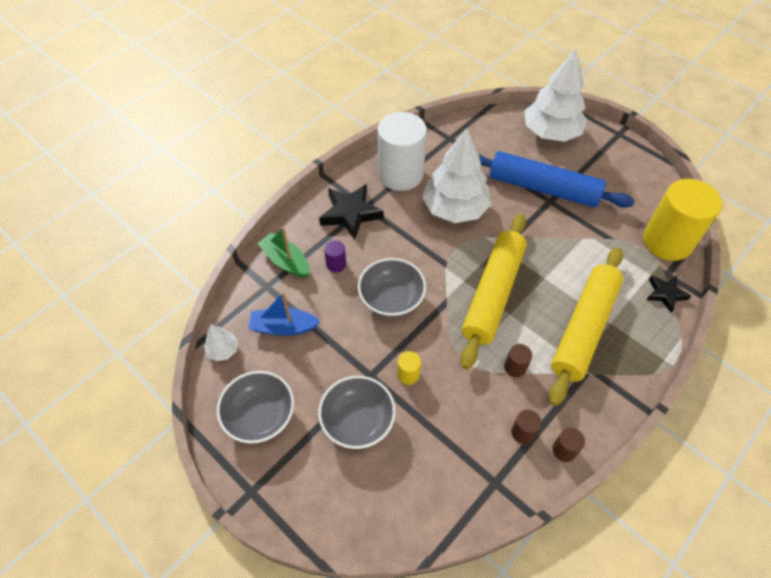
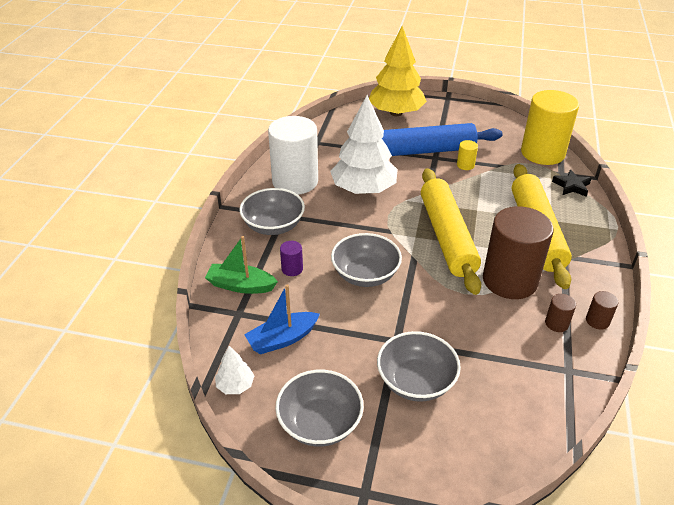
camera: 30 degrees left, 15 degrees down
black star [319,184,384,240] -> grey bowl [239,188,305,235]
yellow cylinder [397,351,421,385] -> yellow cylinder moved to [457,140,478,170]
brown cylinder [504,344,532,377] -> brown cylinder [483,206,554,299], size x2.49
white tree [524,49,588,142] -> yellow tree [369,26,427,116]

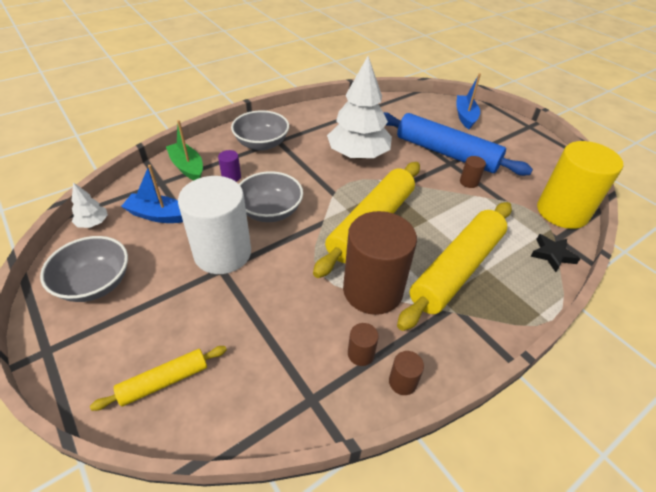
camera: 40 degrees right, 5 degrees up
white cylinder [268,116,318,195] -> white cylinder moved to [178,176,251,274]
yellow tree [369,26,427,116] -> blue boat [456,73,481,129]
grey bowl [377,331,461,402] -> none
yellow cylinder [457,140,478,170] -> brown cylinder [460,156,486,188]
none -> yellow rolling pin [90,346,227,411]

